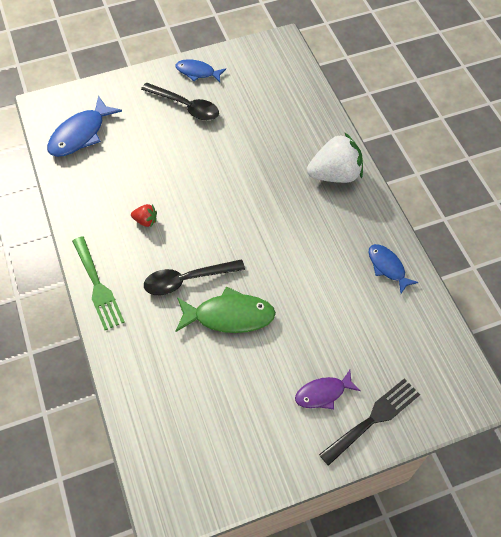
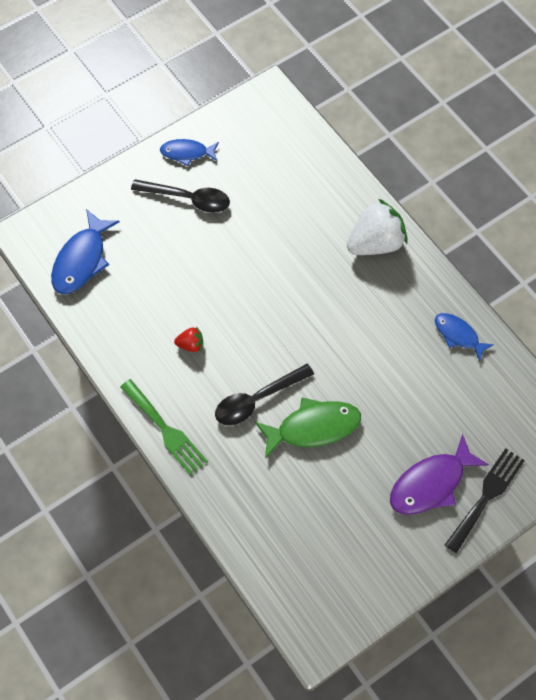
camera: 15 degrees left, 5 degrees up
purple fish [295,370,361,409] -> purple fish [390,434,489,515], size x1.60

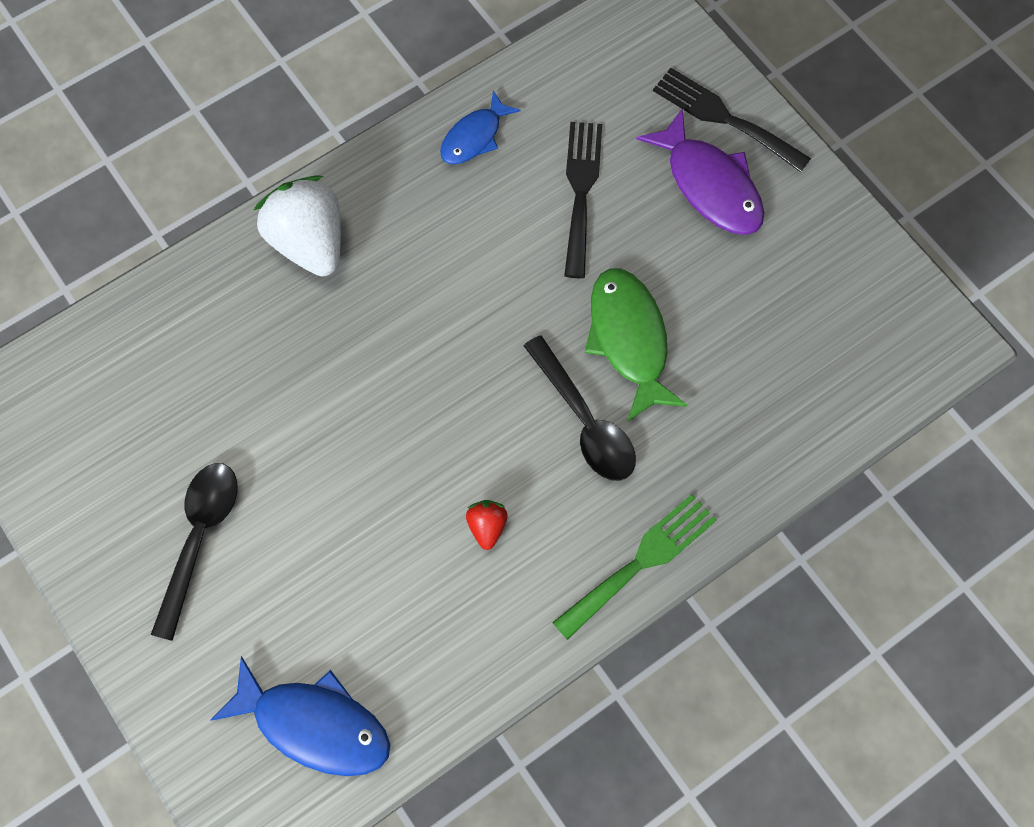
camera: 90 degrees left, 5 degrees up
blue fish [160,139,219,166] -> none
none -> black fork [564,122,602,278]

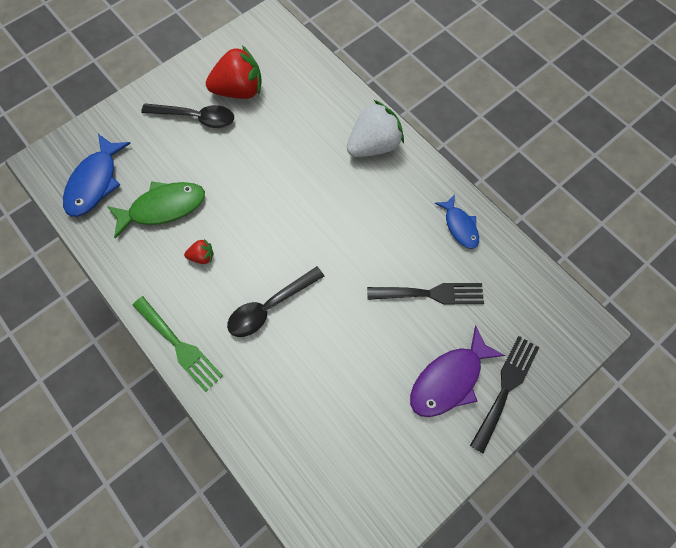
camera: 85 degrees right, 0 degrees up
blue fish [440,91,520,164] -> blue fish turned 150 degrees counterclockwise [435,195,479,249]
green fish [585,268,688,422] -> green fish moved to [107,182,205,238]
none -> red strawberry [206,45,262,99]

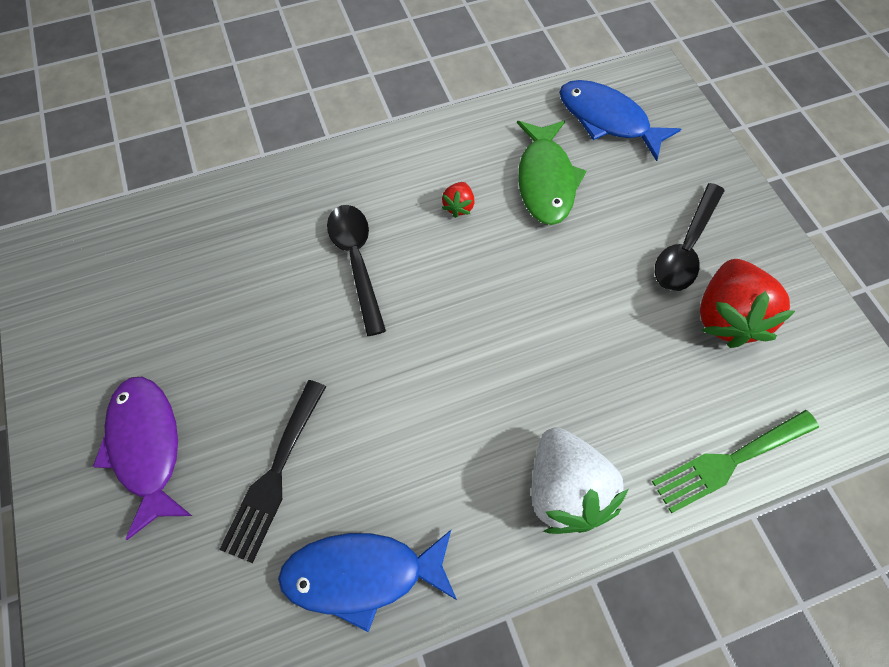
camera: 110 degrees right, 5 degrees down
green fork [132,296,223,392] -> green fork moved to [652,410,819,513]
blue fish [435,195,479,249] -> blue fish [278,530,457,632], size x1.60
black fork [470,336,539,453] -> none

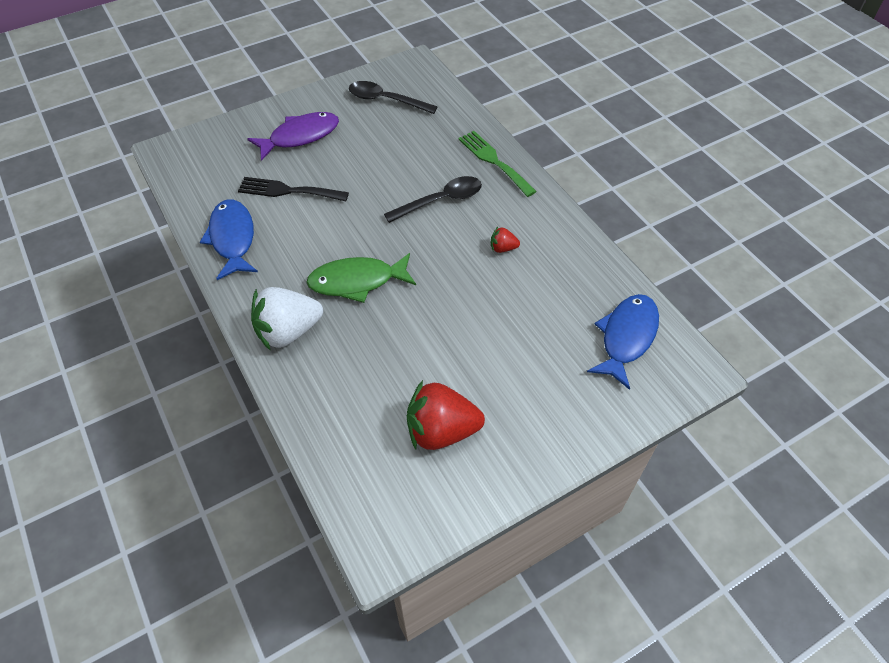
camera: 80 degrees right, 10 degrees down
green fish [517,121,587,225] -> green fish moved to [306,253,416,303]
green fork [652,410,819,513] -> green fork moved to [458,131,537,197]
black spoon [655,183,725,291] -> black spoon moved to [349,81,437,114]

